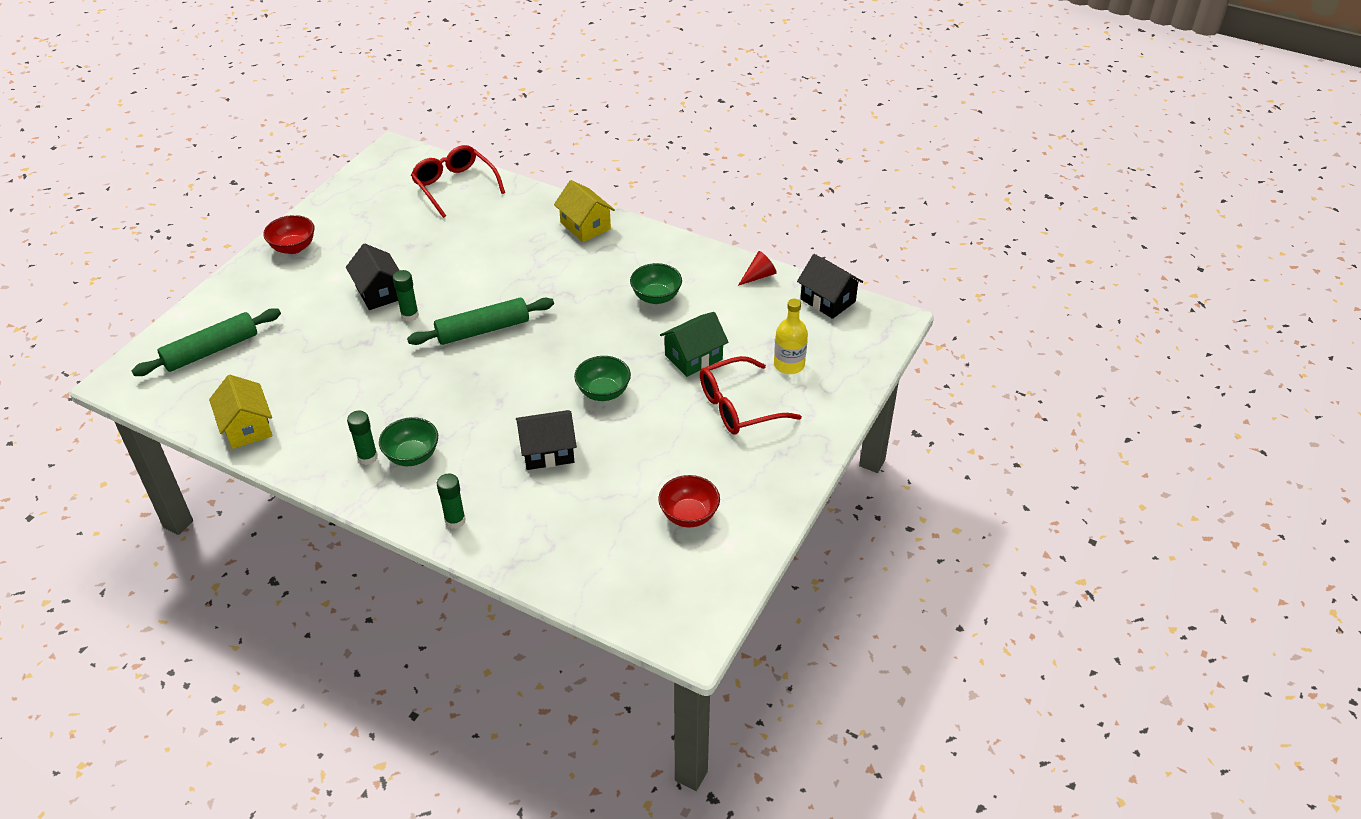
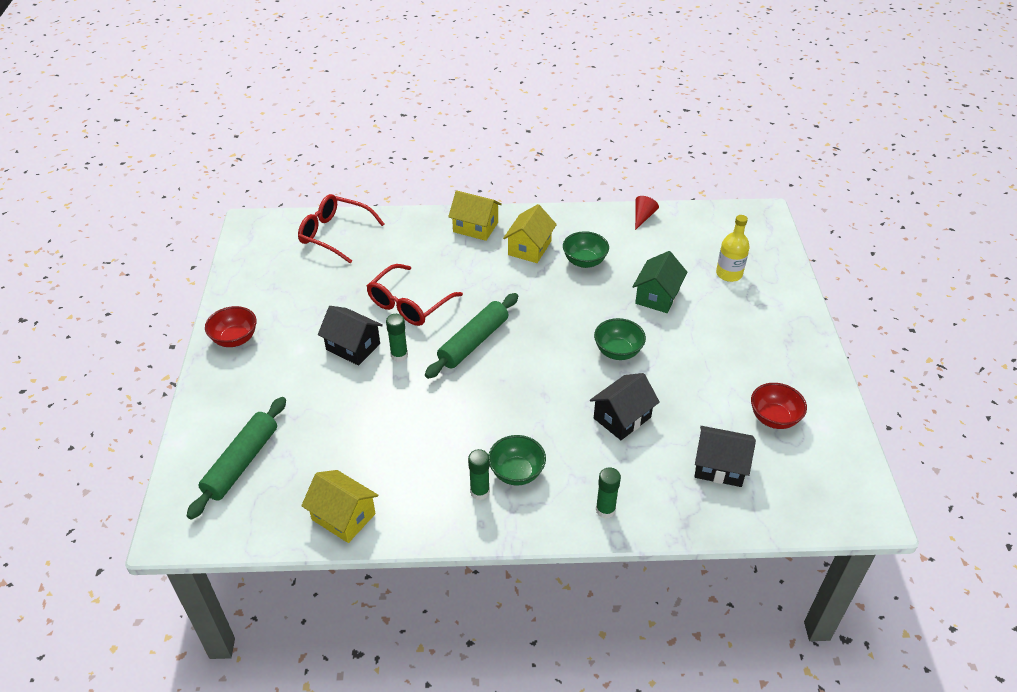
camera: 30 degrees left, 0 degrees up
red glasses [700,356,802,435] -> red glasses moved to [367,264,463,326]
black house [797,254,863,319] -> black house moved to [694,426,756,487]
none -> yellow house [503,204,557,263]

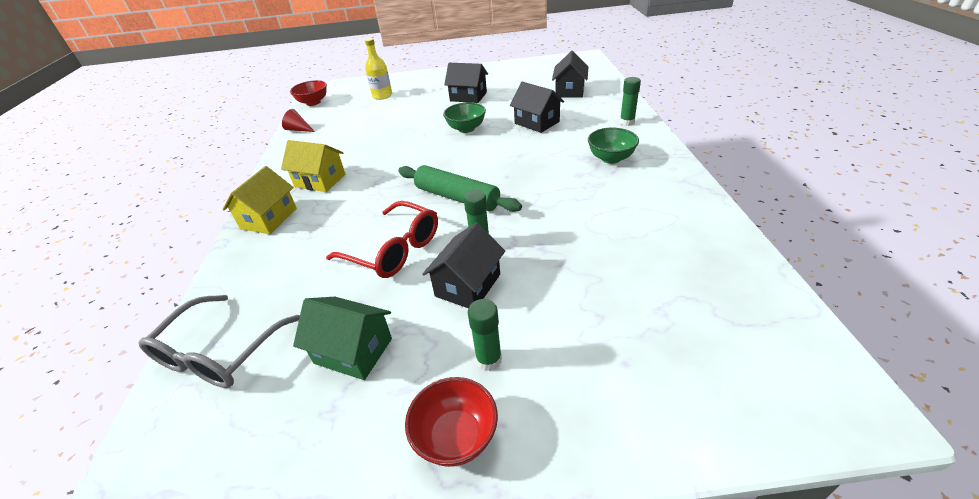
camera: 90 degrees left, 5 degrees down
green rolling pin [187,397,286,520] -> none
red glasses [298,194,384,263] -> grey glasses [138,295,300,388]
yellow house [301,470,379,543] -> none
green glue stick [468,449,490,500] -> green glue stick moved to [468,299,502,371]
green bowl [563,231,609,268] -> none
green house [633,251,688,313] -> green house moved to [293,297,392,380]
red bowl [751,383,807,429] -> red bowl moved to [290,80,327,106]
none -> black house [444,63,488,103]

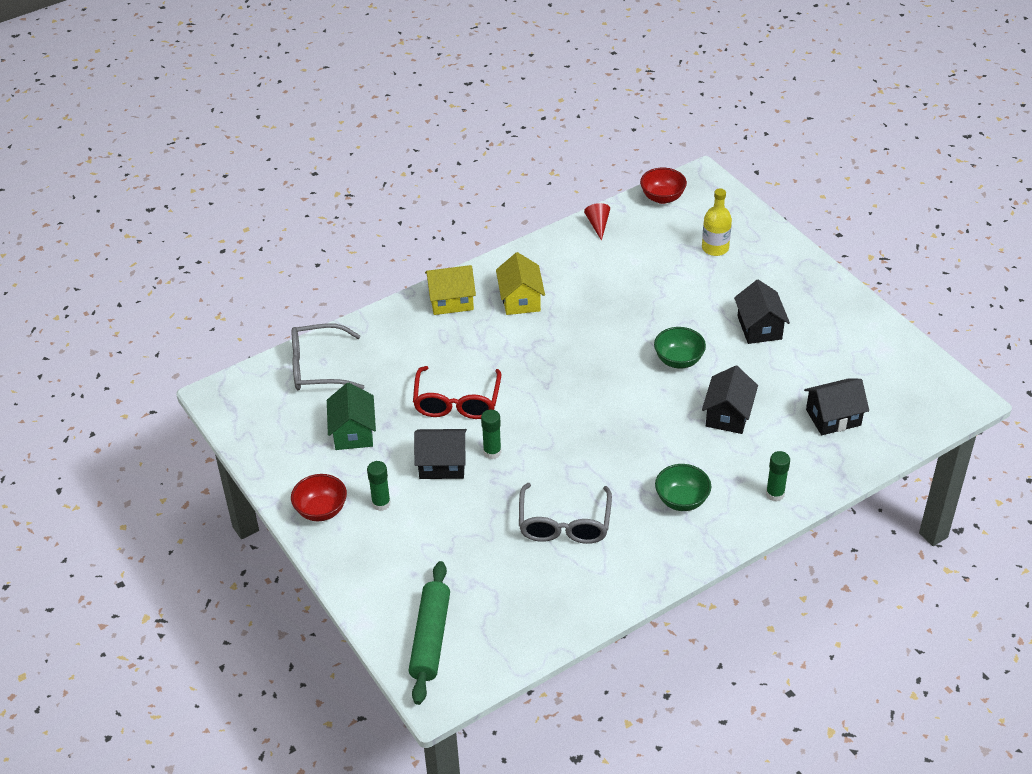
camera: 60 degrees right, 5 degrees up
green rolling pin [398,165,522,212] -> green rolling pin moved to [409,561,450,705]
none -> grey glasses [519,483,612,544]

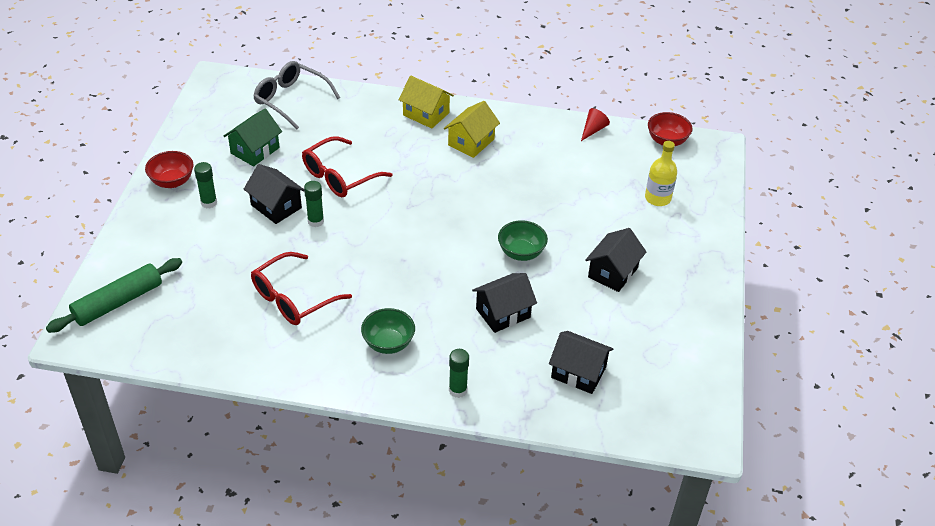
camera: 40 degrees right, 0 degrees up
grey glasses [519,483,612,544] -> red glasses [251,252,352,325]

